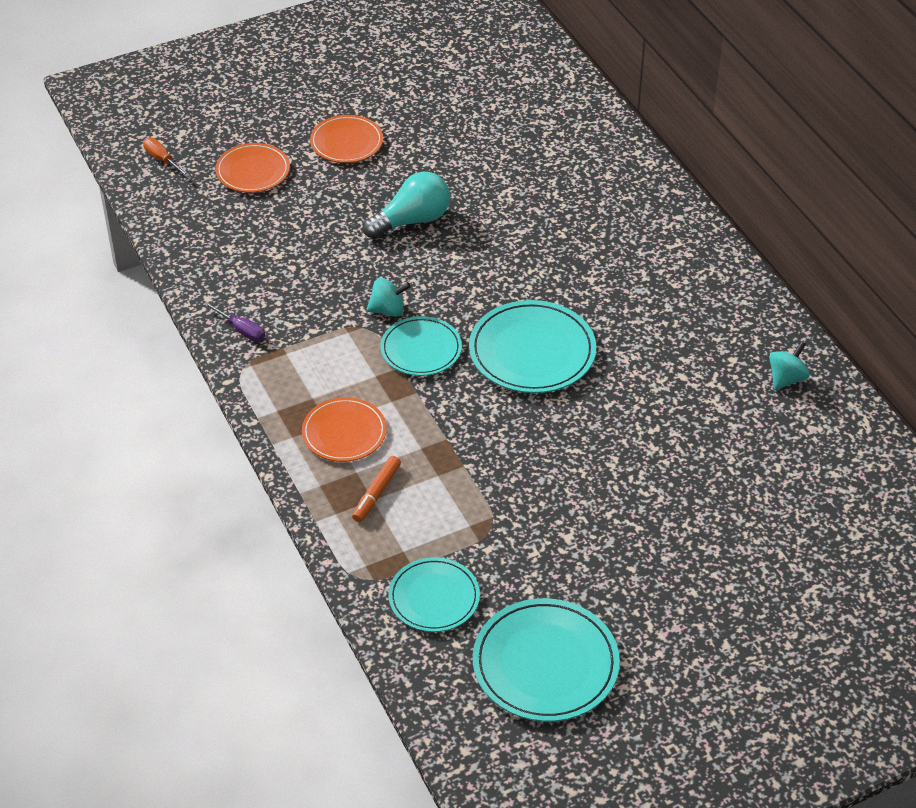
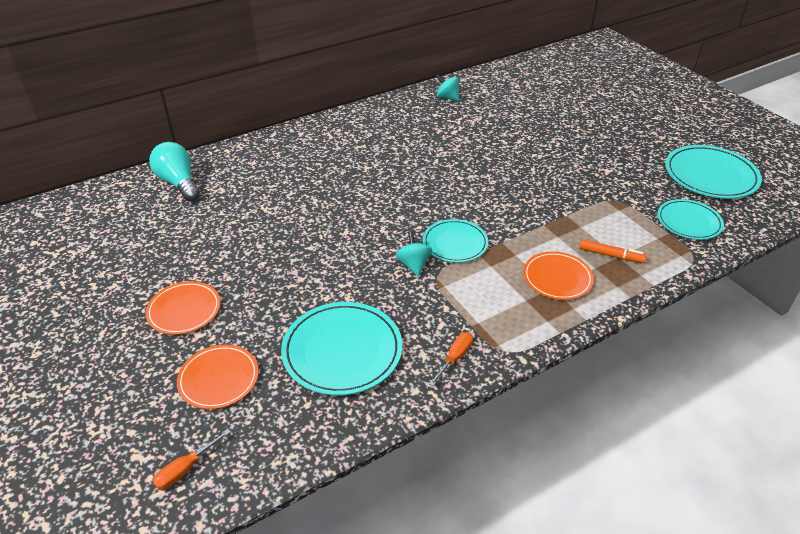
camera: 95 degrees left, 5 degrees down
purple screwdriver [203,301,265,342] -> orange screwdriver [429,332,473,386]
turquoise light bulb [363,172,450,239] -> turquoise light bulb moved to [149,142,200,201]
turquoise plate [469,300,596,393] -> turquoise plate moved to [281,302,402,395]

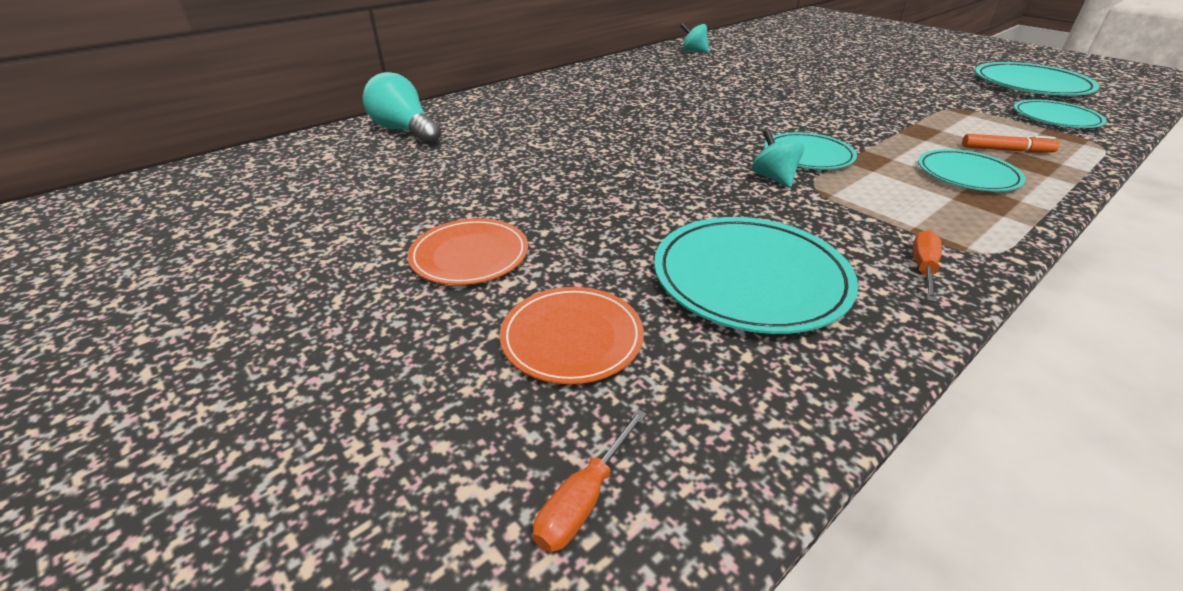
camera: 10 degrees left, 5 degrees down
orange plate [523,251,594,300] -> turquoise plate [918,149,1026,191]

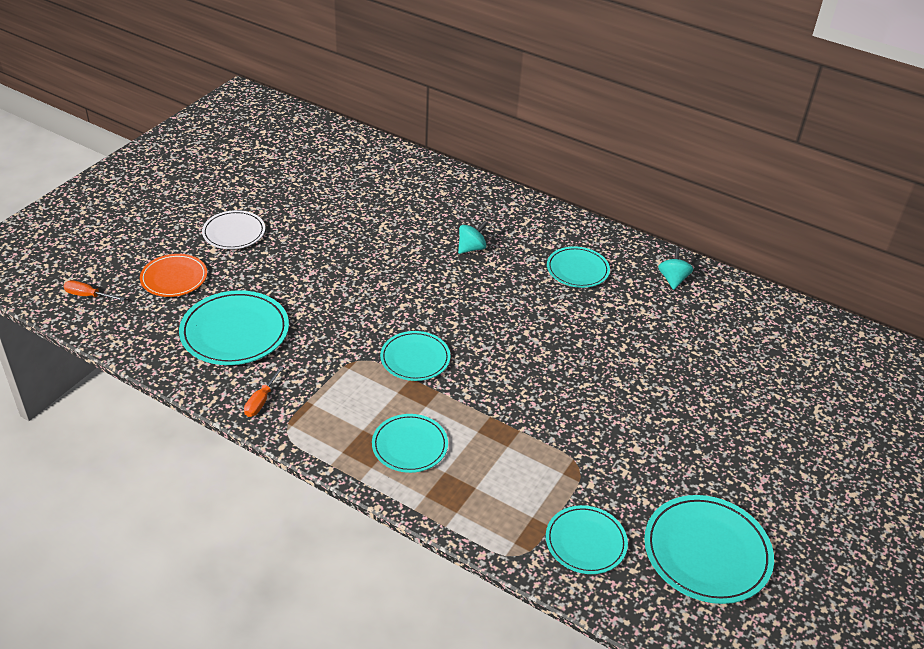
camera: 70 degrees right, 5 degrees up
turquoise light bulb [363,72,441,145] -> none
orange plate [407,218,528,285] -> white plate [202,210,265,249]
turquoise spinning top [752,129,804,187] -> turquoise spinning top moved to [458,220,488,254]
orange screwdriver [913,230,942,302] -> orange screwdriver turned 105 degrees clockwise [244,366,284,417]
orange marker [962,134,1060,153] -> none
none -> turquoise plate [547,246,610,288]

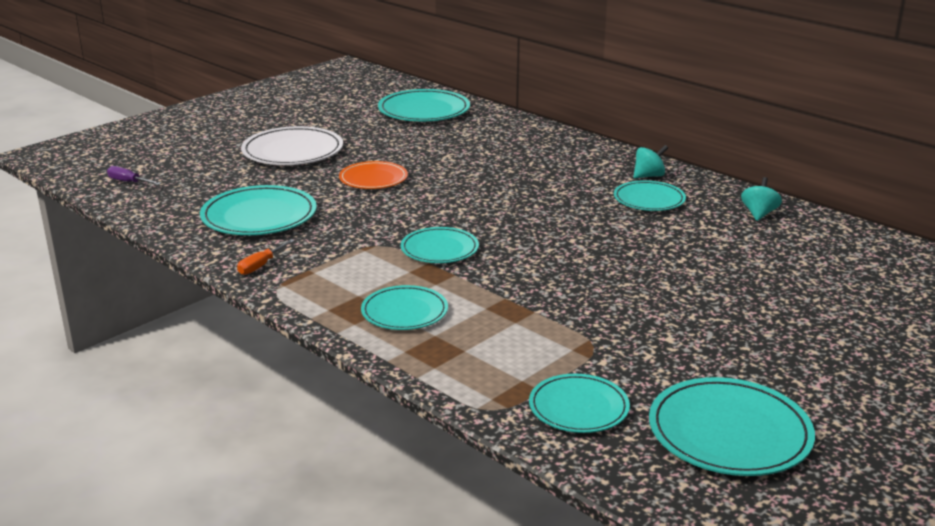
camera: 15 degrees right, 15 degrees down
orange screwdriver [63,280,125,301] -> purple screwdriver [107,166,161,185]
orange plate [140,254,207,297] -> orange plate moved to [339,161,408,189]
white plate [202,210,265,249] -> white plate [241,126,343,165], size x1.56
turquoise spinning top [458,220,488,254] -> turquoise spinning top moved to [633,145,668,179]
none -> turquoise plate [378,89,470,121]

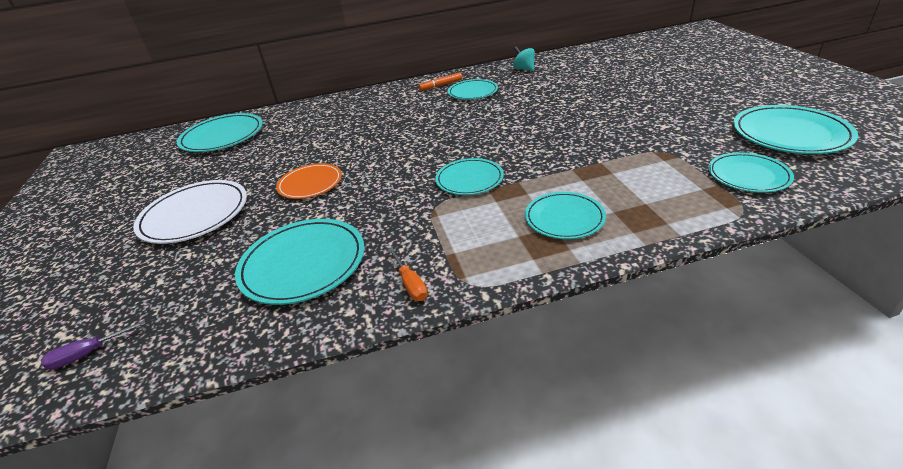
camera: 55 degrees left, 10 degrees up
turquoise spinning top [633,145,668,179] -> orange marker [418,72,462,91]

